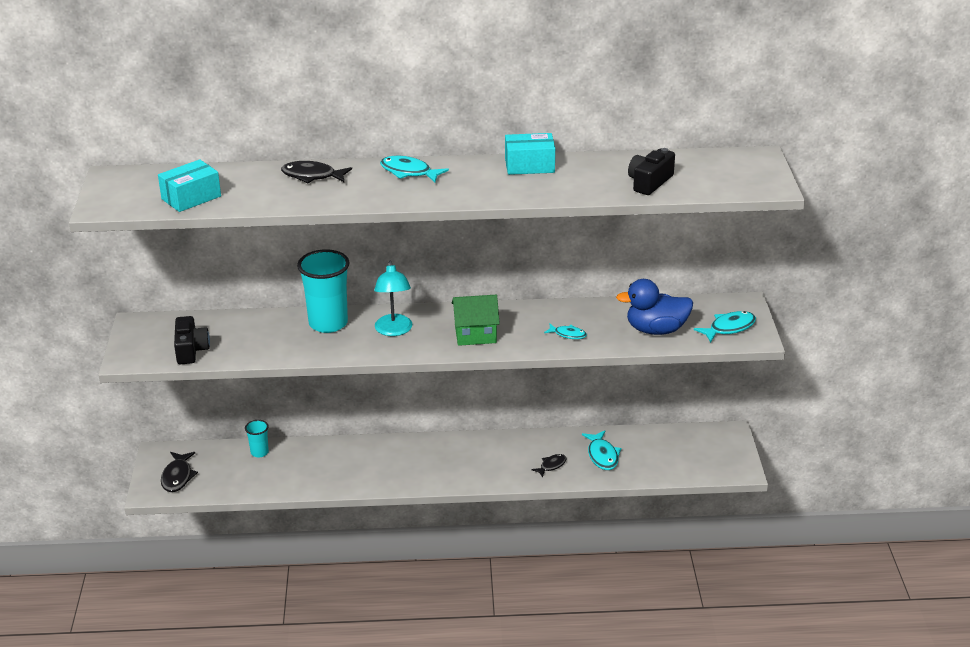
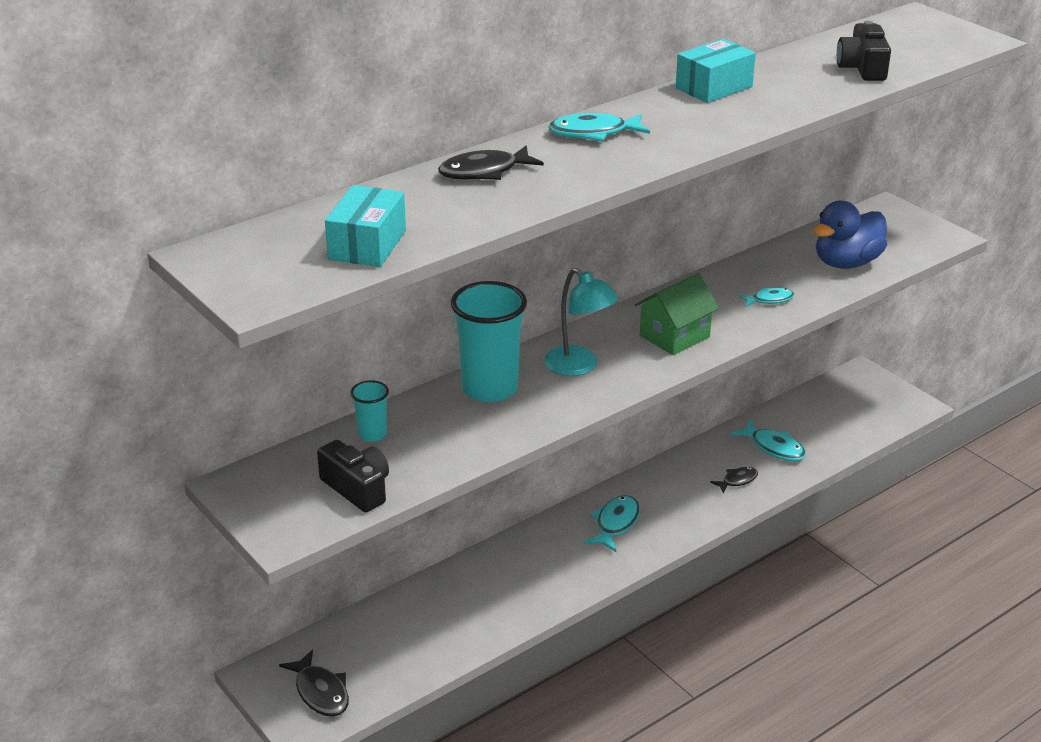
camera: 35 degrees left, 0 degrees up
turquoise cup [245,420,269,457] -> turquoise cup moved to [351,380,389,442]
black fish [531,454,566,477] -> black fish turned 45 degrees clockwise [710,467,758,493]
turquoise fish [694,311,756,343] -> turquoise fish moved to [584,495,640,553]

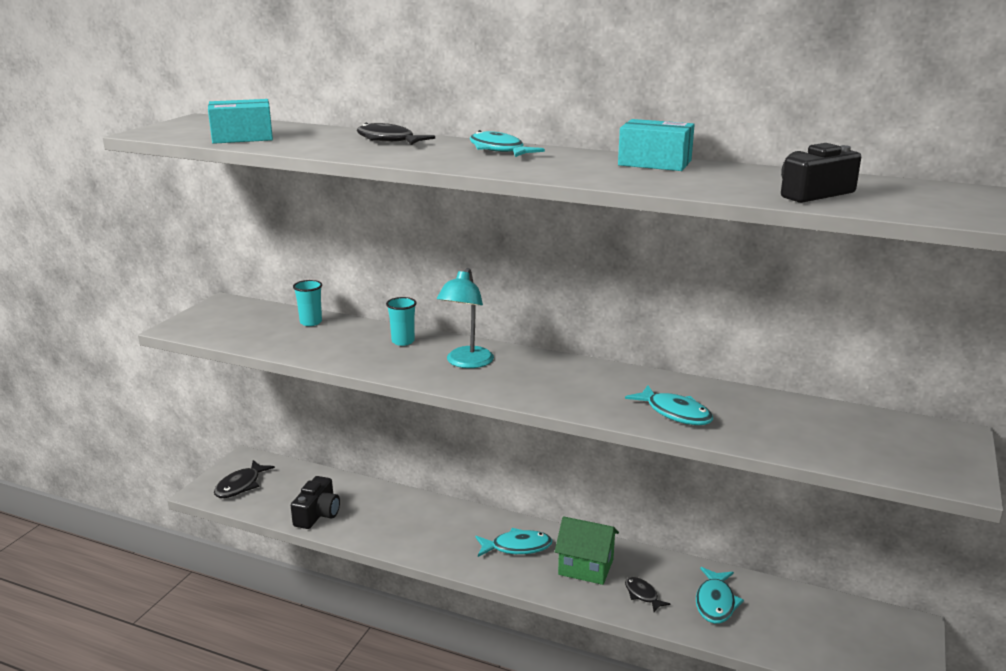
camera: 60 degrees right, 10 degrees down
black camera [317,440,389,512] -> black camera moved to [291,476,340,529]
turquoise cup [451,281,527,402] -> turquoise cup [386,297,417,346], size x0.49
green house [635,273,719,355] -> green house moved to [555,516,619,585]
black fish [710,467,758,493] -> black fish turned 150 degrees counterclockwise [625,577,670,612]
turquoise fish [739,288,794,307] -> turquoise fish [625,385,713,425], size x1.57
blue duck [813,200,887,269] -> none

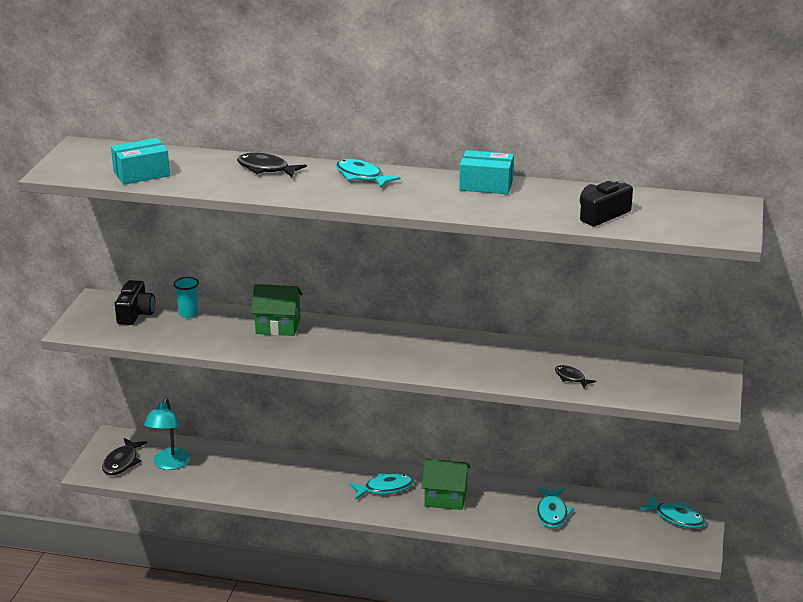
camera: 10 degrees left, 5 degrees up
black camera [291,476,340,529] -> black camera moved to [115,280,155,325]
turquoise cup [386,297,417,346] -> green house [251,284,303,336]
turquoise lamp [437,268,494,368] -> turquoise lamp moved to [144,398,190,470]
turquoise fish [625,385,713,425] -> turquoise fish moved to [638,495,706,529]
black fish [625,577,670,612] -> black fish moved to [555,365,596,388]

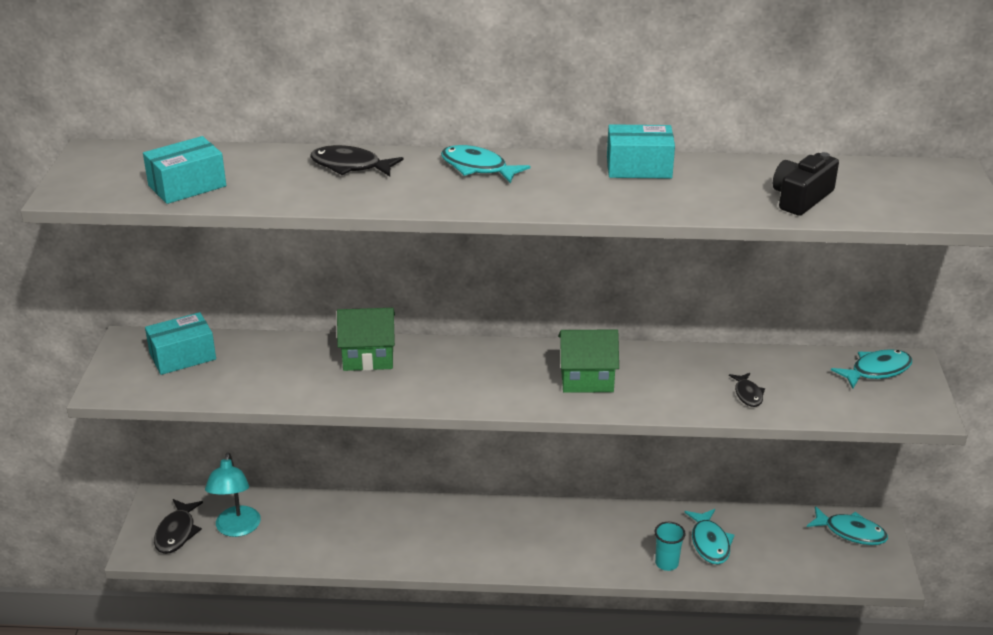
camera: 10 degrees left, 5 degrees up
black camera [115,280,155,325] -> turquoise box [145,312,216,375]
turquoise cup [174,277,199,318] -> turquoise cup moved to [655,522,686,571]
turquoise fish [349,473,415,499] -> turquoise fish moved to [831,349,912,389]
green house [421,459,470,510] -> green house moved to [558,330,619,393]
black fish [555,365,596,388] -> black fish turned 135 degrees counterclockwise [729,373,765,407]

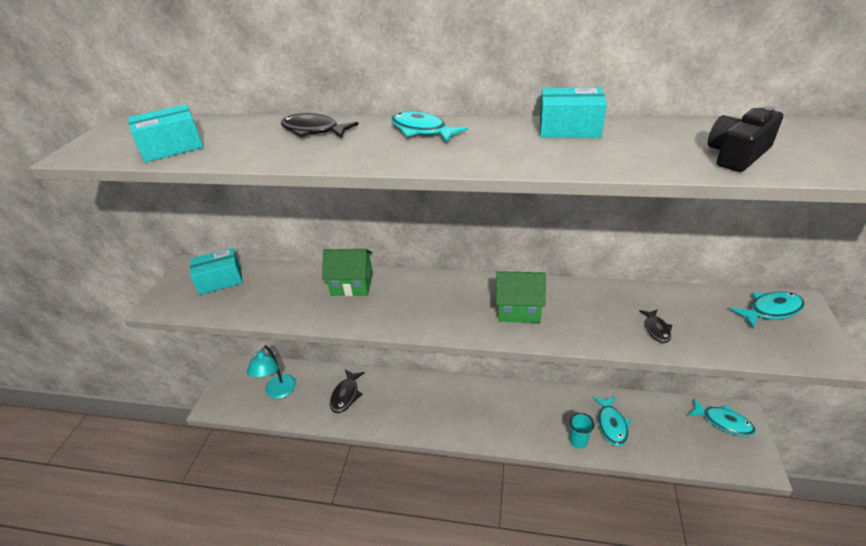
camera: 10 degrees right, 5 degrees up
black fish [154,499,203,554] -> black fish moved to [330,370,365,413]

